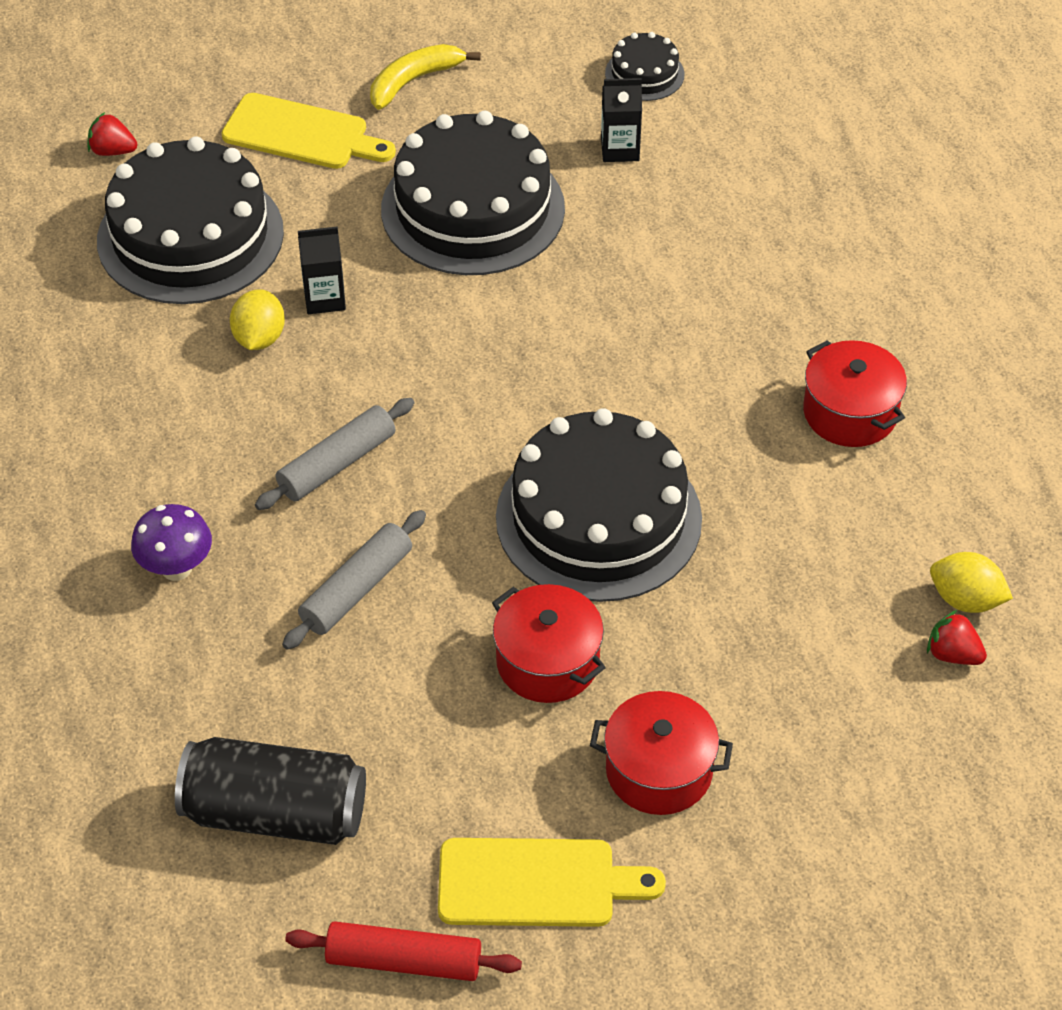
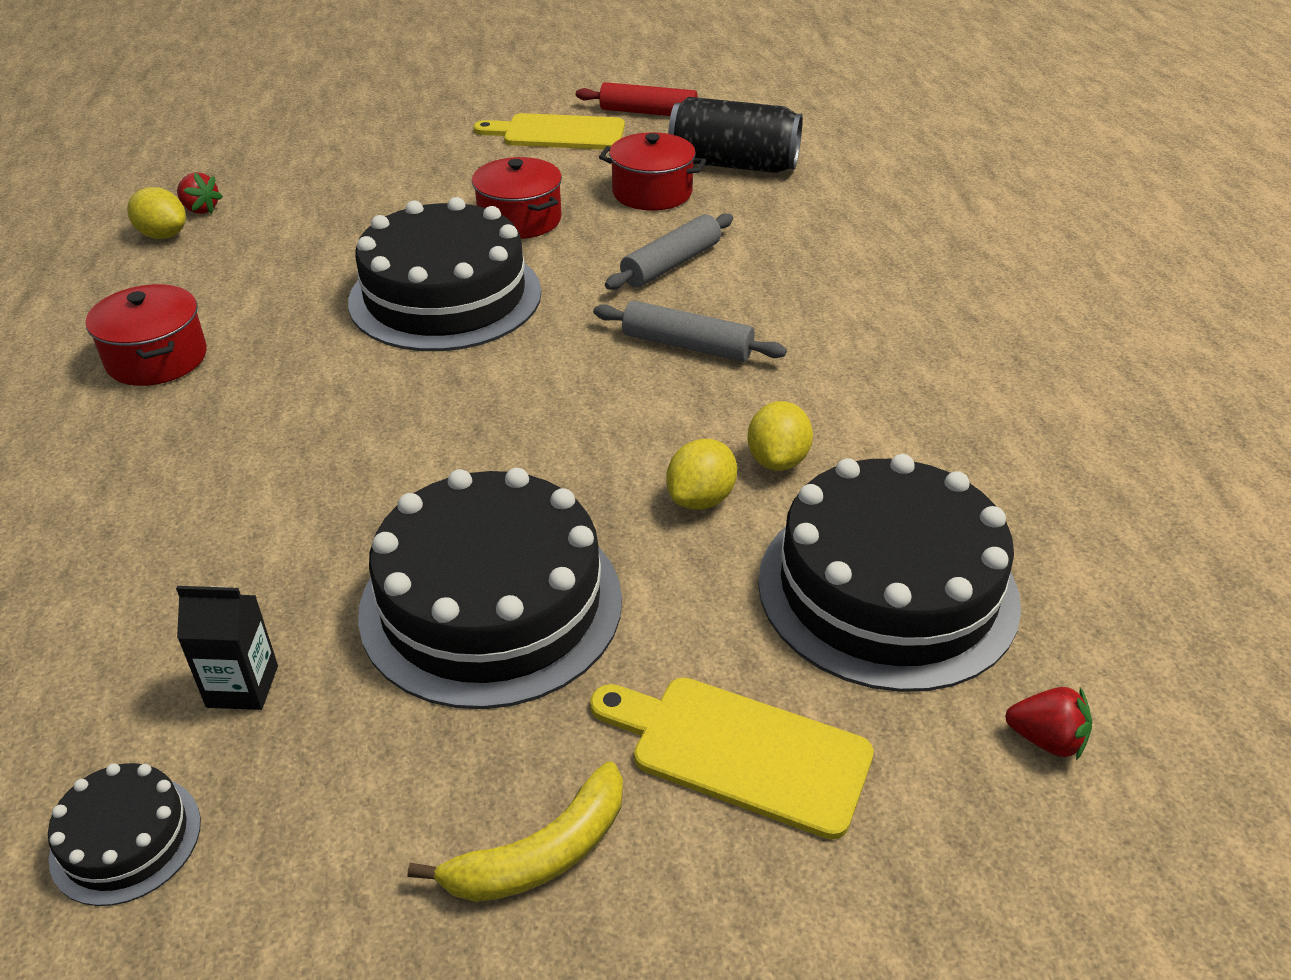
camera: 175 degrees left, 10 degrees down
purple mushroom [131,504,212,581] -> none
grey rolling pin [255,398,414,510] -> grey rolling pin turned 60 degrees clockwise [593,300,787,362]
black carton [298,227,346,314] -> yellow lemon [666,439,737,510]
red pot [590,691,733,815] -> red pot moved to [599,132,706,211]

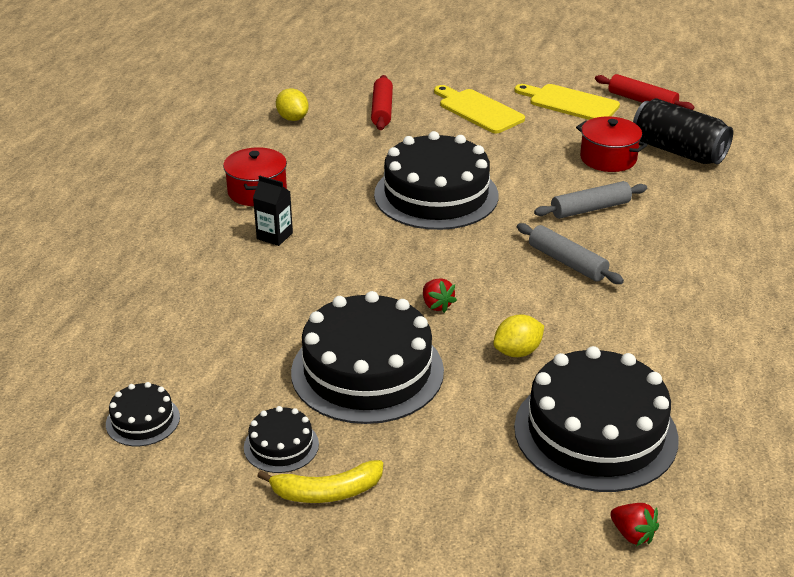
camera: 25 degrees right, 5 degrees down
black carton [176,586,278,710] -> black carton moved to [253,175,293,246]
red strawberry [177,172,223,214] -> red strawberry moved to [423,278,457,313]
red pot [472,157,562,239] -> none
yellow cutting board [590,677,874,839] -> yellow cutting board moved to [434,85,525,133]
yellow lemon [747,401,813,471] -> none
none -> black cake [244,406,319,473]
none -> red rolling pin [371,75,393,130]

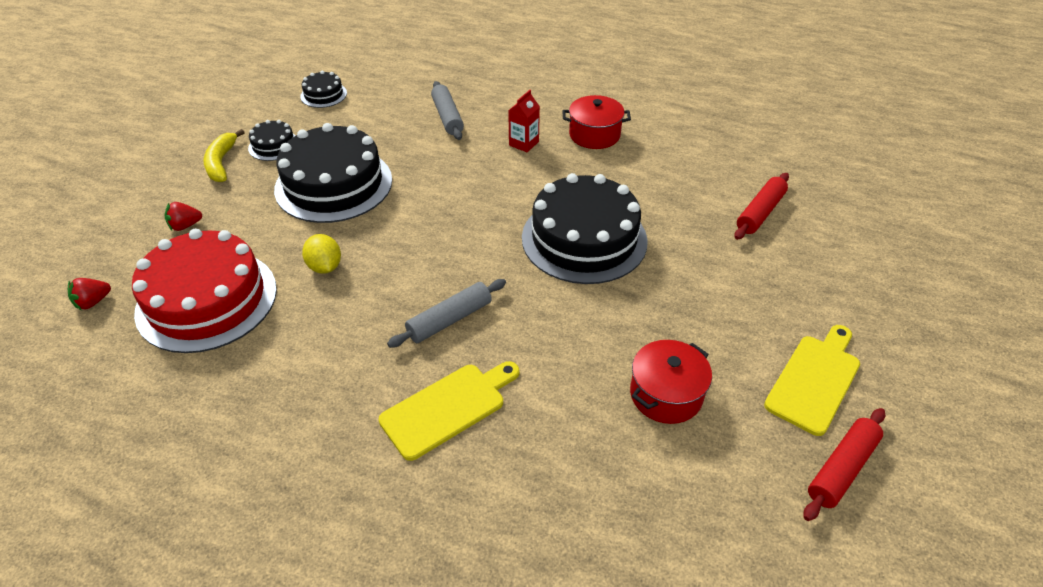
camera: 95 degrees right, 10 degrees up
black carton [253,175,293,246] -> red carton [508,90,540,152]
yellow lemon [276,88,309,121] -> none
red rolling pin [371,75,393,130] -> red rolling pin turned 60 degrees counterclockwise [734,173,789,240]
red strawberry [423,278,457,313] -> red strawberry moved to [164,202,202,231]
yellow cutting board [434,85,525,133] -> yellow cutting board moved to [379,361,519,461]
black cake [514,346,679,492] -> red cake [132,229,277,353]
grey rolling pin [534,181,647,219] -> grey rolling pin moved to [431,81,464,140]
black can [633,98,733,165] -> none

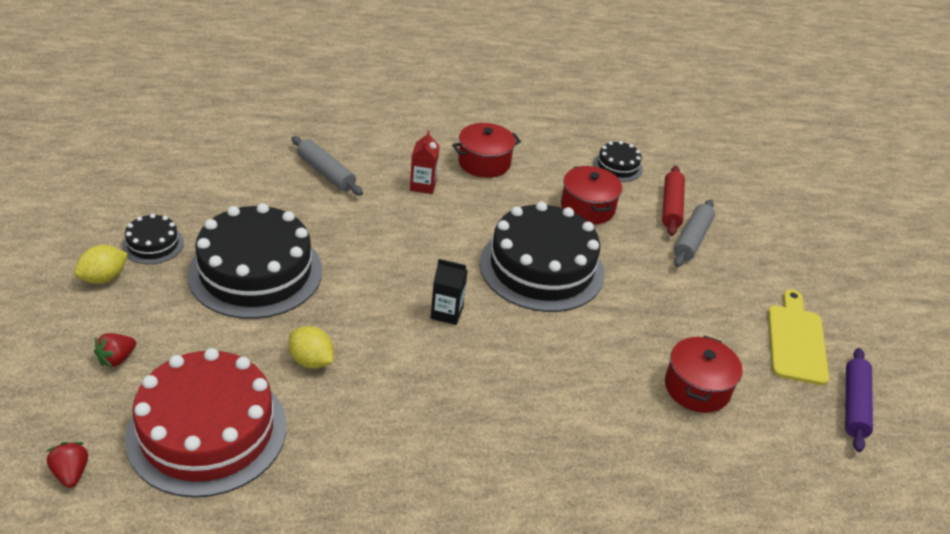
camera: 30 degrees left, 5 degrees down
red strawberry [68,278,111,310] -> red strawberry turned 135 degrees clockwise [47,442,88,488]
yellow banana [203,129,245,182] -> yellow lemon [74,245,128,284]
black cake [300,71,347,108] -> black cake moved to [593,141,643,182]
yellow cutting board [379,361,519,461] -> none
grey rolling pin [387,279,506,348] -> grey rolling pin moved to [674,199,715,267]
red rolling pin [804,408,885,521] -> purple rolling pin [845,348,873,452]
none -> black carton [431,259,468,325]
none -> red pot [561,166,622,224]

